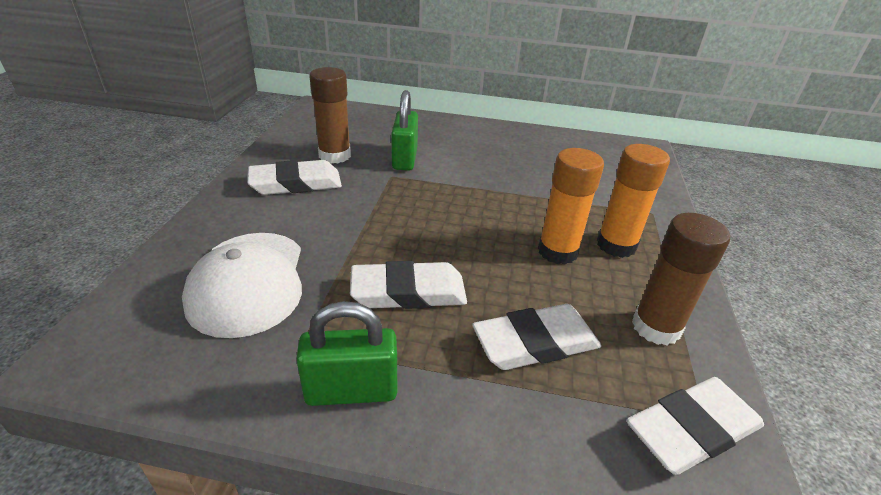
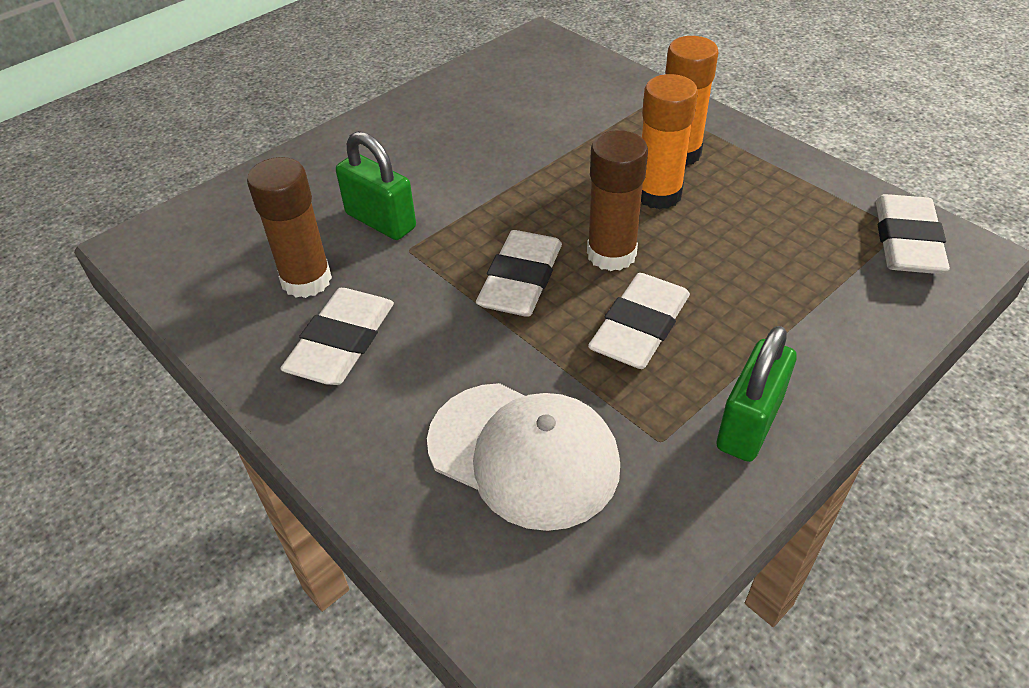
camera: 50 degrees left, 10 degrees up
white eraser [472,304,601,370] -> white eraser moved to [476,230,562,317]
brown glue stick [632,213,730,345] -> brown glue stick moved to [587,130,648,271]

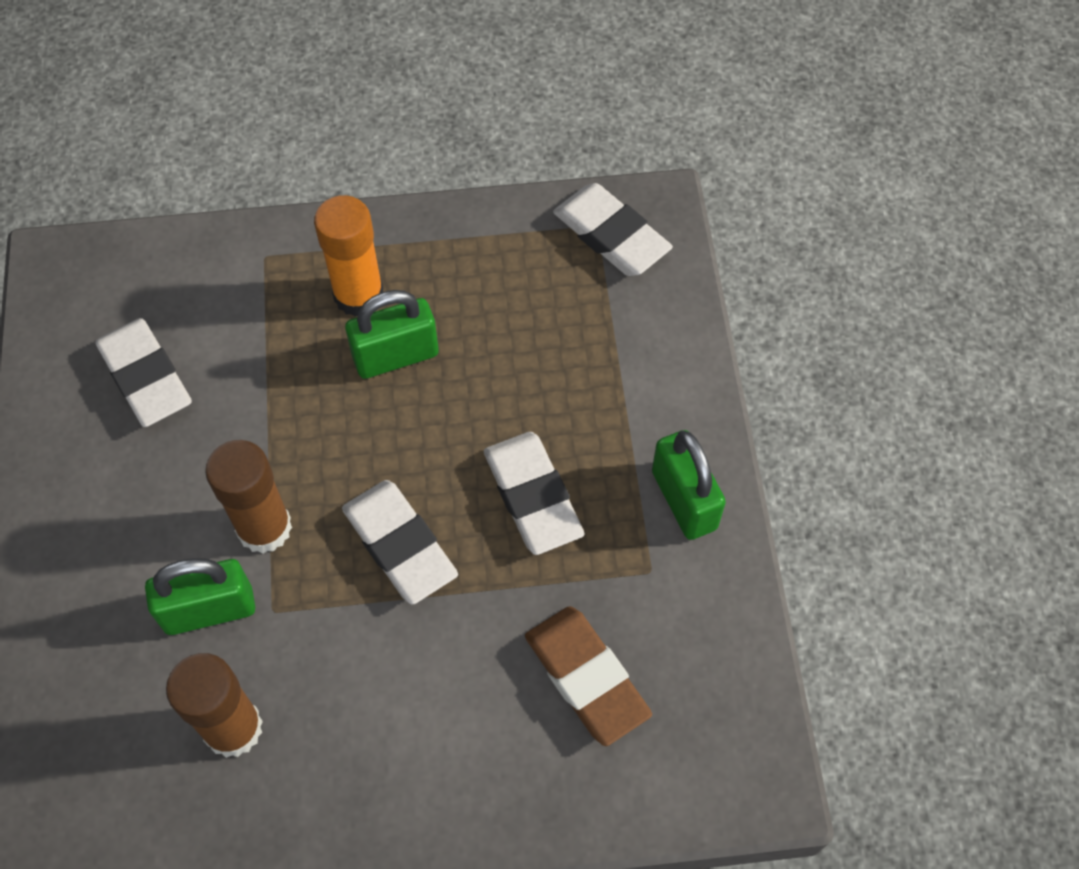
camera: 55 degrees left, 15 degrees up
white eraser [280,288,394,385] -> white eraser moved to [95,318,192,427]
white cap [427,383,620,531] -> brown eraser [525,606,652,746]
brown glue stick [587,130,648,271] -> brown glue stick moved to [205,440,292,554]
orange glue stick [641,74,698,210] -> green padlock [345,290,439,379]

